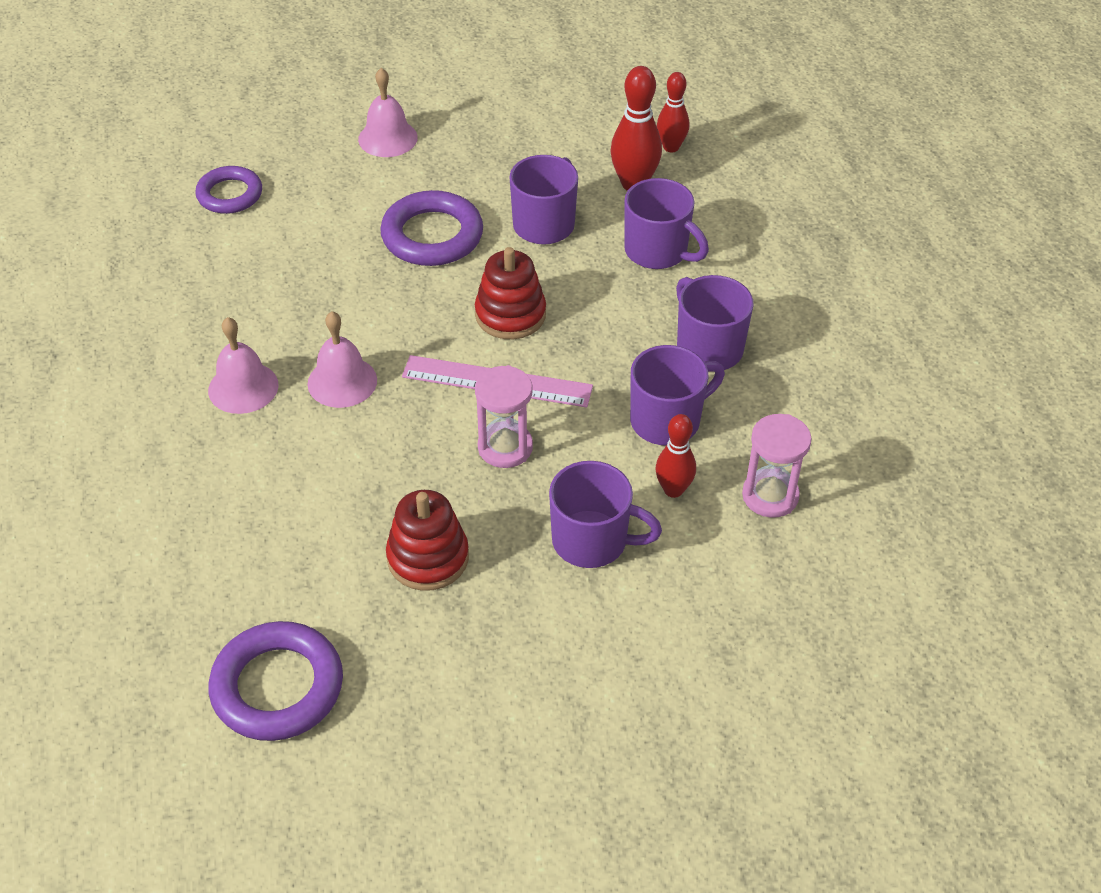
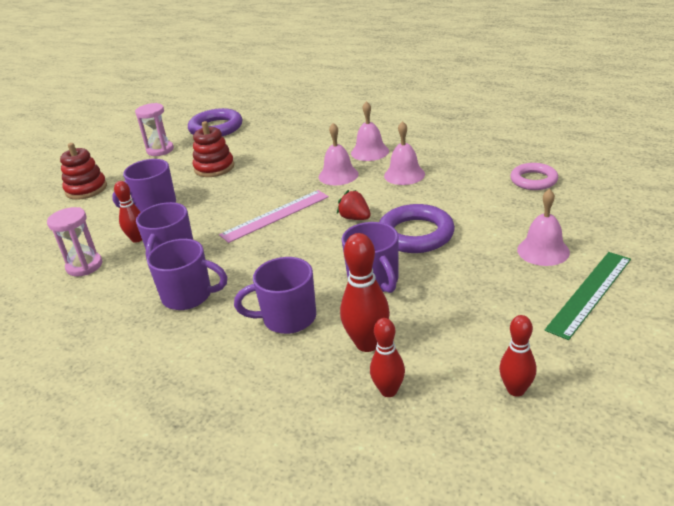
camera: 135 degrees right, 15 degrees down
purple ring [195,166,262,214] -> pink ring [510,163,558,190]
red stacking toy [475,247,546,339] -> red stacking toy moved to [60,143,107,200]
pink hourglass [475,365,533,468] -> pink hourglass moved to [135,103,174,156]
none -> red strawberry [337,190,371,220]
none -> pink bell [384,121,425,185]
none -> red bowling pin [499,315,536,397]
none -> green ruler [545,252,631,340]

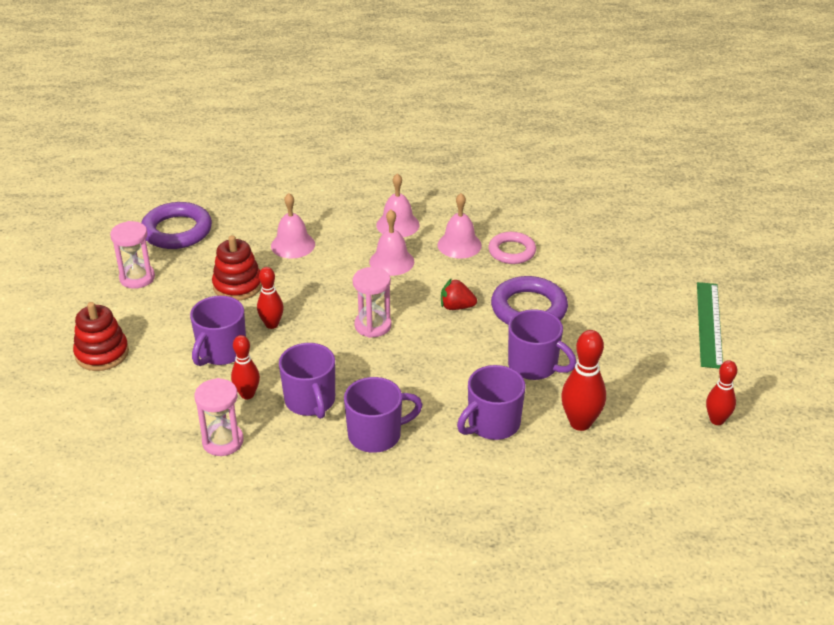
camera: 35 degrees left, 5 degrees up
pink ruler [219,190,329,243] -> pink hourglass [353,267,391,338]
red bowling pin [370,318,405,397] -> red bowling pin moved to [257,267,283,329]
pink ring [510,163,558,190] -> pink ring moved to [488,232,536,264]
pink bell [517,189,570,266] -> pink bell moved to [271,193,315,259]

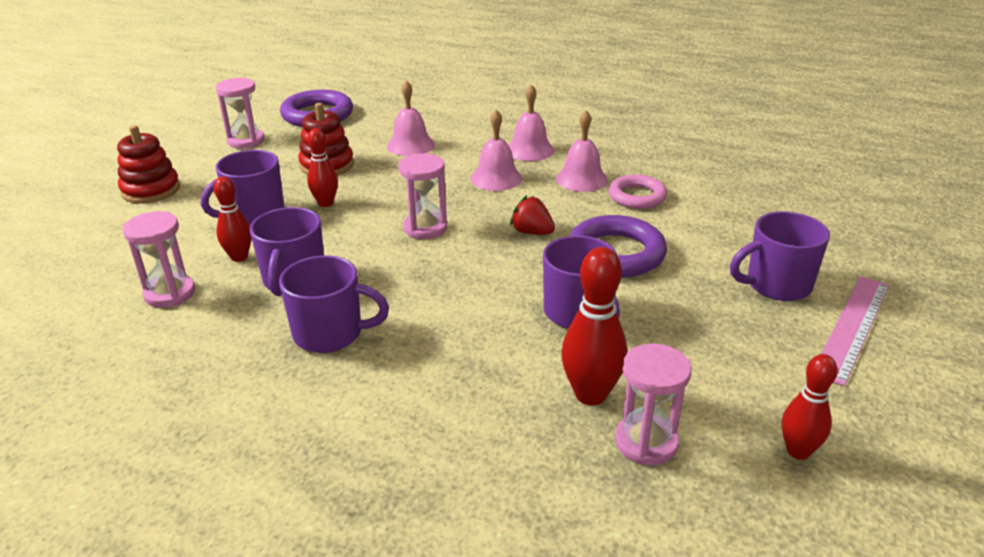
camera: 25 degrees right, 5 degrees down
purple mug [457,365,525,440] -> purple mug moved to [730,211,830,301]
green ruler [697,282,723,369] -> pink ruler [821,276,889,386]
none -> pink hourglass [615,343,691,465]

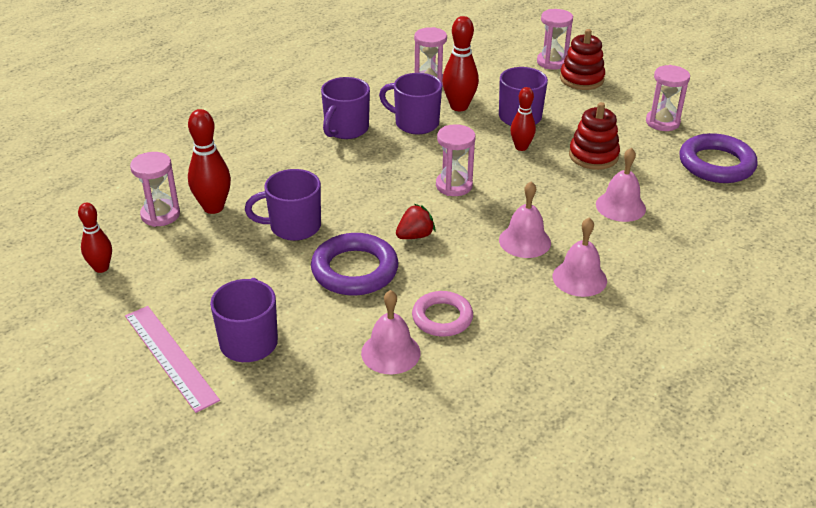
camera: 110 degrees right, 5 degrees up
red bowling pin [214,177,252,262] -> red bowling pin [442,16,479,111], size x1.52
pink bell [556,110,608,192] -> pink bell moved to [361,290,421,374]
none -> pink hourglass [537,9,573,70]

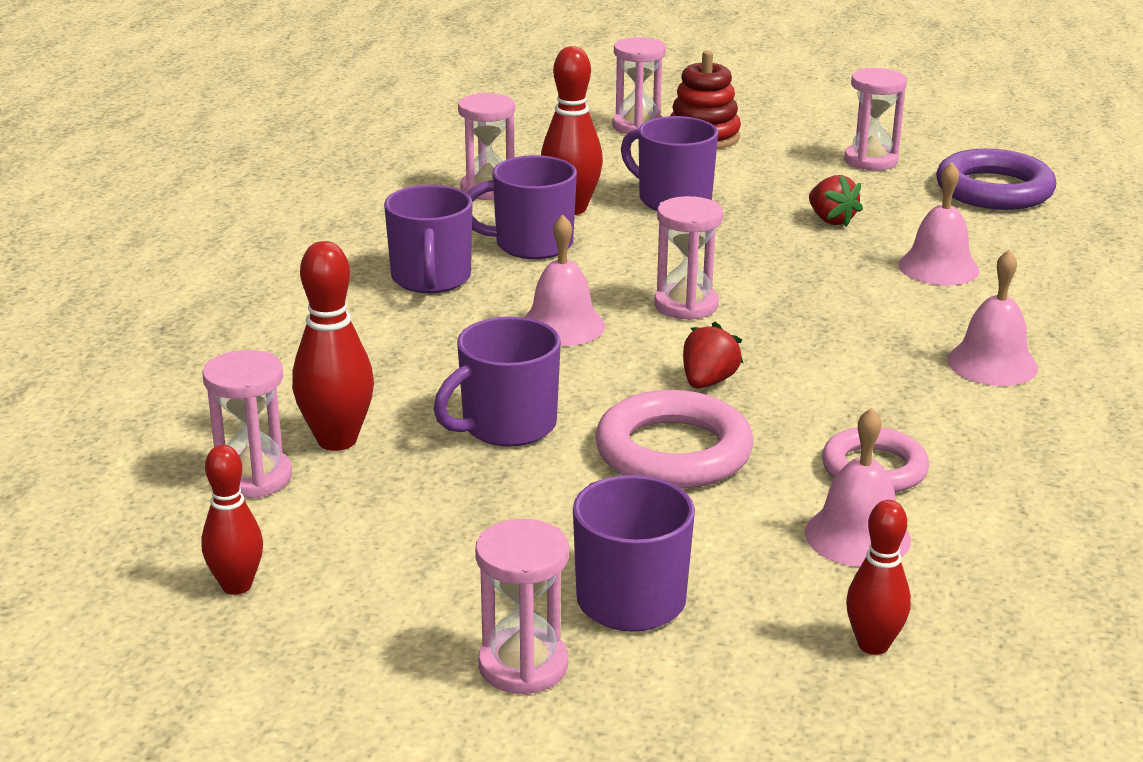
camera: 30 degrees left, 10 degrees down
pink ruler [125,306,220,413] -> pink hourglass [475,519,569,695]
purple ring [311,233,398,296] -> pink ring [595,390,754,489]
pink bell [499,181,551,258] -> pink bell moved to [524,215,605,346]
red bowling pin [510,87,536,151] -> red bowling pin moved to [846,500,911,655]
red stacking toy [569,102,620,170] -> red strawberry [809,175,863,227]

